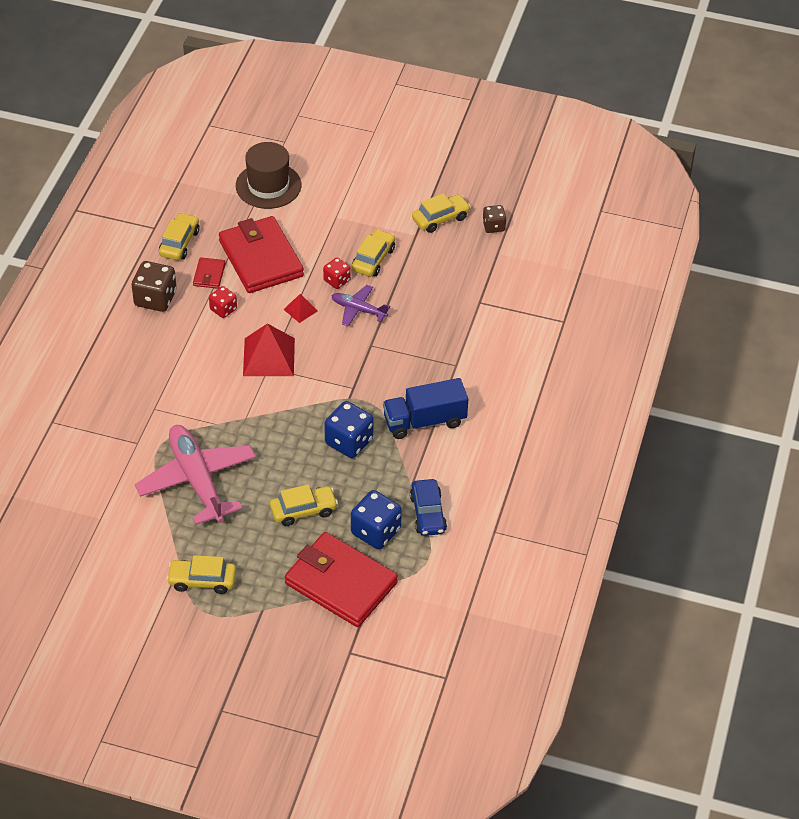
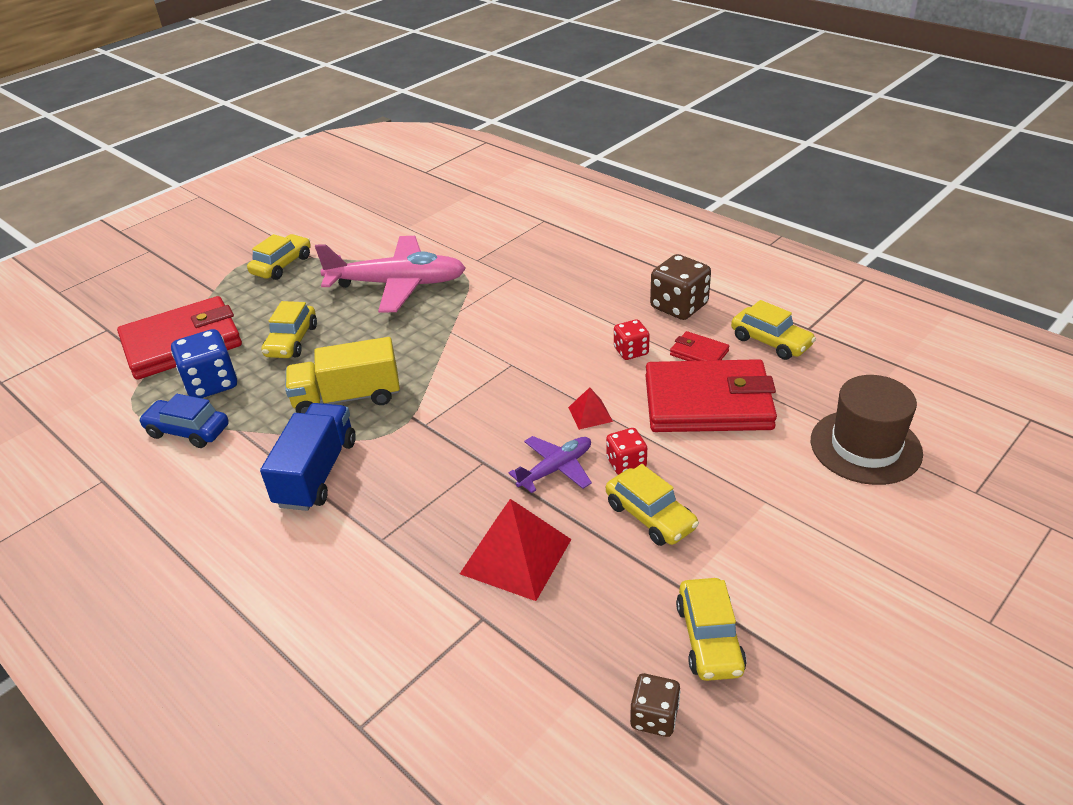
camera: 120 degrees right, 10 degrees down
red pyramid [243,323,295,376] -> red pyramid moved to [460,499,572,601]
blue dice [324,401,374,458] -> yellow truck [285,337,400,413]

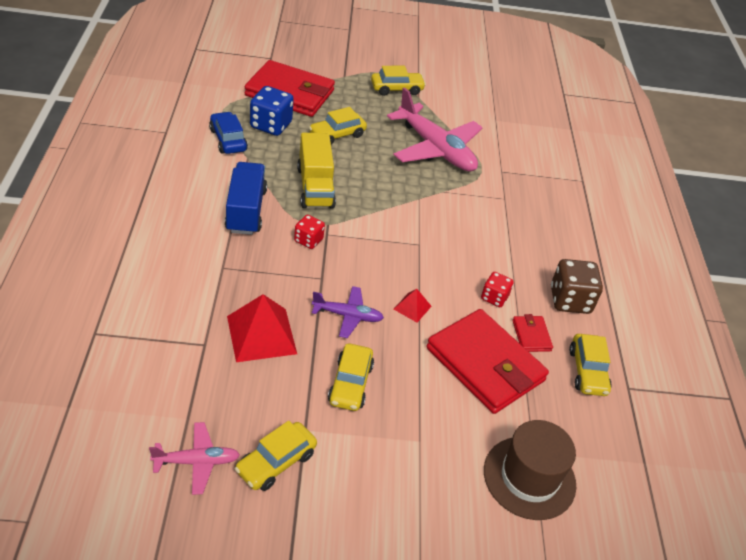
camera: 40 degrees right, 5 degrees up
blue truck [260,403,356,511] -> blue truck turned 60 degrees counterclockwise [225,162,267,235]
yellow truck [285,337,400,413] -> yellow truck turned 135 degrees counterclockwise [297,133,336,209]
red dice [606,428,647,475] -> red dice moved to [294,215,325,249]
brown dice [630,673,680,737] -> pink plane [149,422,240,495]

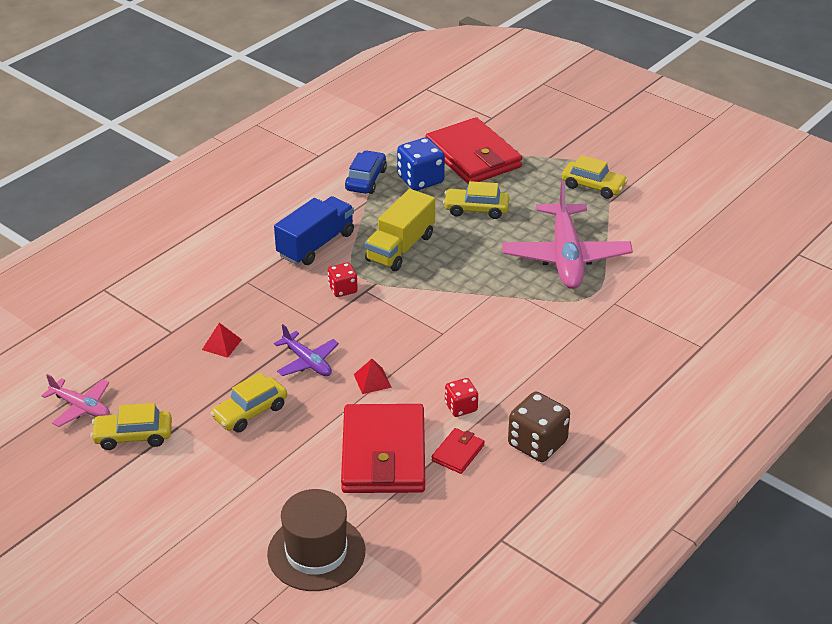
camera: 45 degrees right, 5 degrees down
red pyramid [227,294,297,362] -> red pyramid [202,323,242,358], size x0.50
yellow car [569,334,612,396] -> none

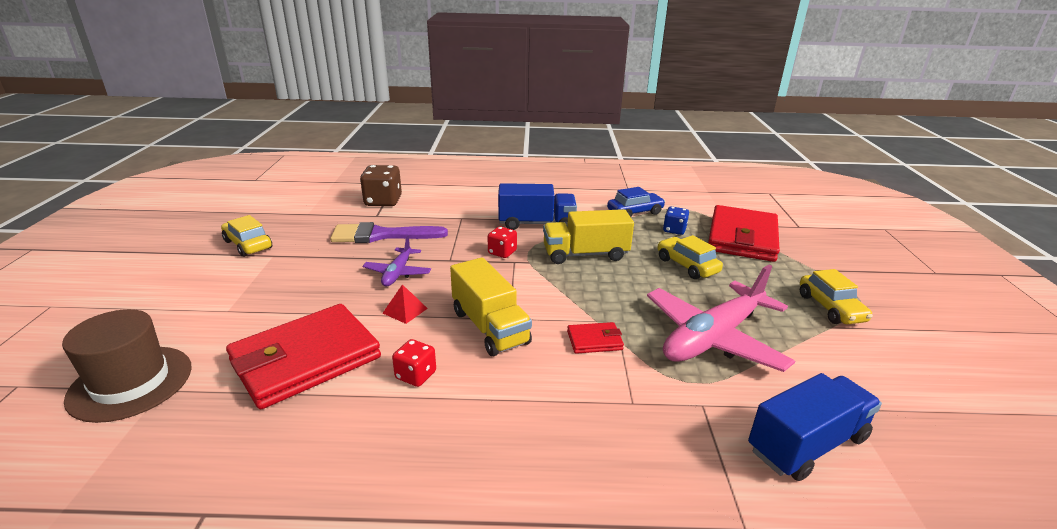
camera: 50 degrees right, 10 degrees down
pink plane [41,374,110,427] -> none
red pyramid [202,323,242,358] -> purple brush [330,222,448,243]
yellow car [211,372,287,432] -> none
blue dice [397,137,445,191] -> blue dice [663,206,689,235], size x0.59
red wallet [431,428,485,474] -> red wallet moved to [567,322,624,354]
brown dice [508,392,570,462] -> brown dice moved to [360,165,402,206]
none -> yellow truck [450,257,532,356]
none -> blue truck [748,373,882,481]

